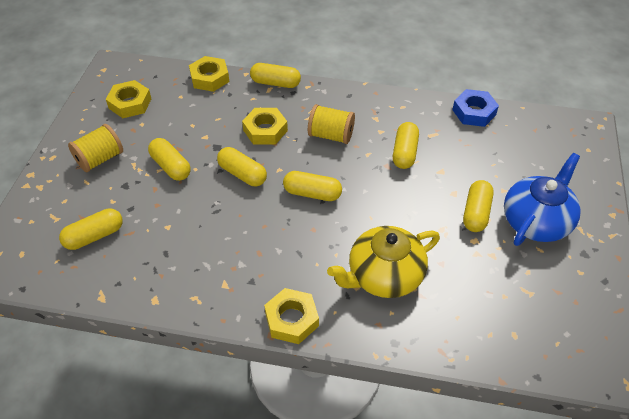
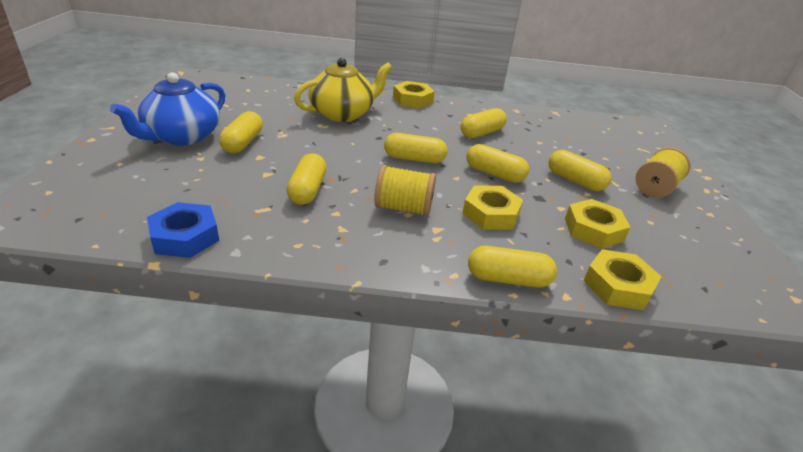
camera: 170 degrees right, 15 degrees down
yellow capsule [59,208,123,250] -> yellow capsule moved to [461,108,507,138]
yellow nut [106,80,151,118] -> yellow nut moved to [565,199,630,249]

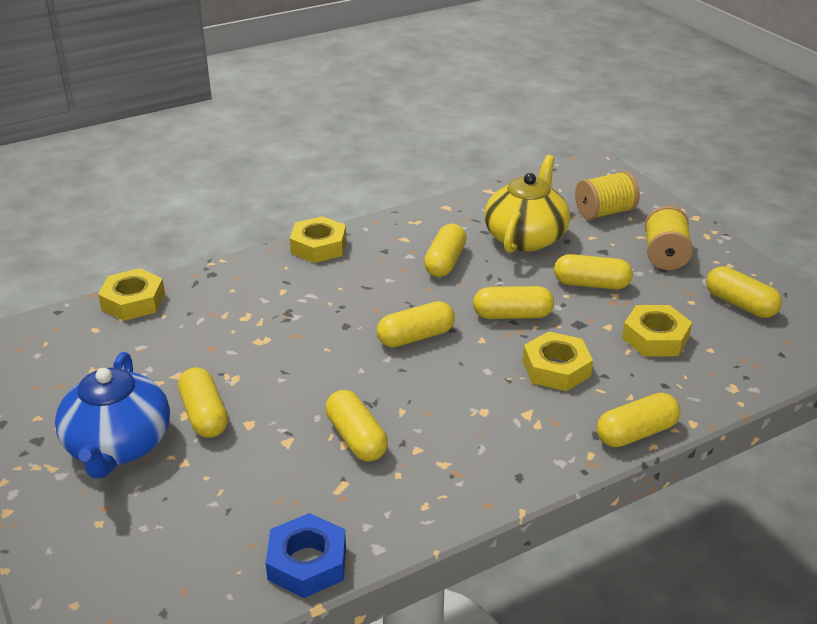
camera: 30 degrees left, 0 degrees up
yellow teapot [294,58,392,122] -> yellow teapot moved to [484,155,570,253]
yellow spool [374,165,436,216] -> yellow spool moved to [575,171,640,220]
yellow nut [584,249,662,310] -> yellow nut moved to [98,268,165,321]
none -> yellow capsule [706,266,782,318]

